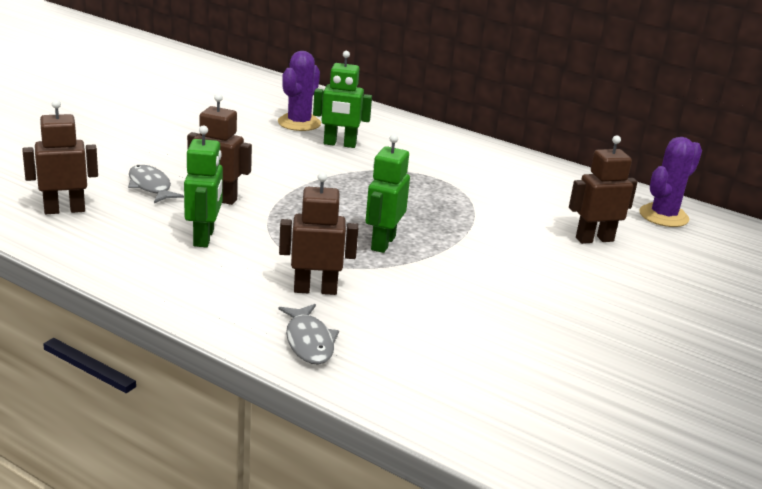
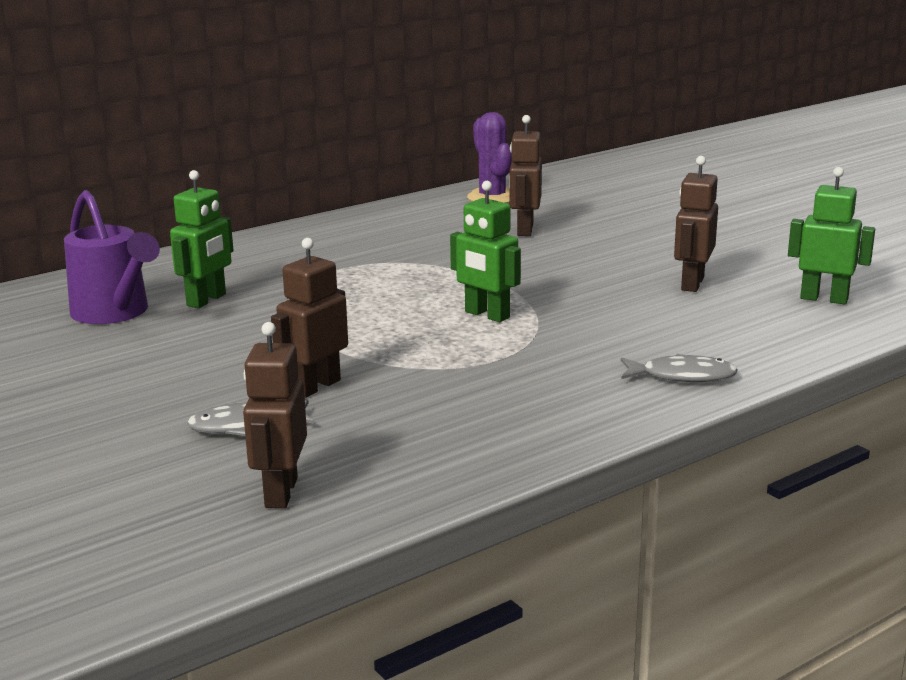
camera: 65 degrees left, 5 degrees down
green robot [184,125,223,247] -> green robot moved to [788,167,875,304]
purple cactus [278,51,321,131] -> purple watering can [64,190,160,324]
brown robot [279,172,358,295] -> brown robot moved to [674,156,718,292]

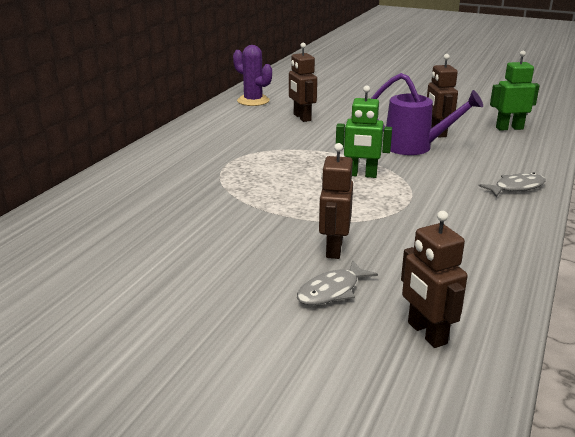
camera: 30 degrees left, 5 degrees up
purple watering can [64,190,160,324] -> purple watering can moved to [371,73,483,155]
green robot [170,170,234,308] -> none

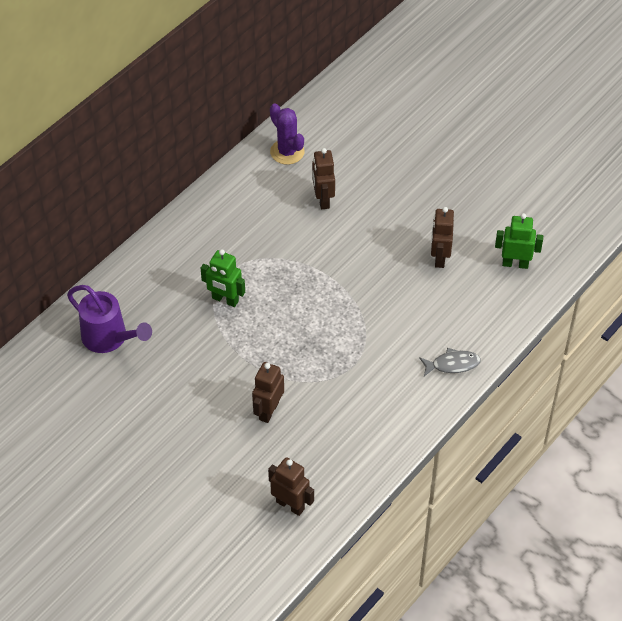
camera: 15 degrees right, 25 degrees up
grey fish [297,260,378,305] -> none
green robot [336,86,392,178] -> green robot moved to [201,249,245,307]
purple watering can [371,73,483,155] -> purple watering can moved to [67,285,152,353]
brown robot [401,211,467,348] -> brown robot turned 135 degrees clockwise [268,457,314,516]

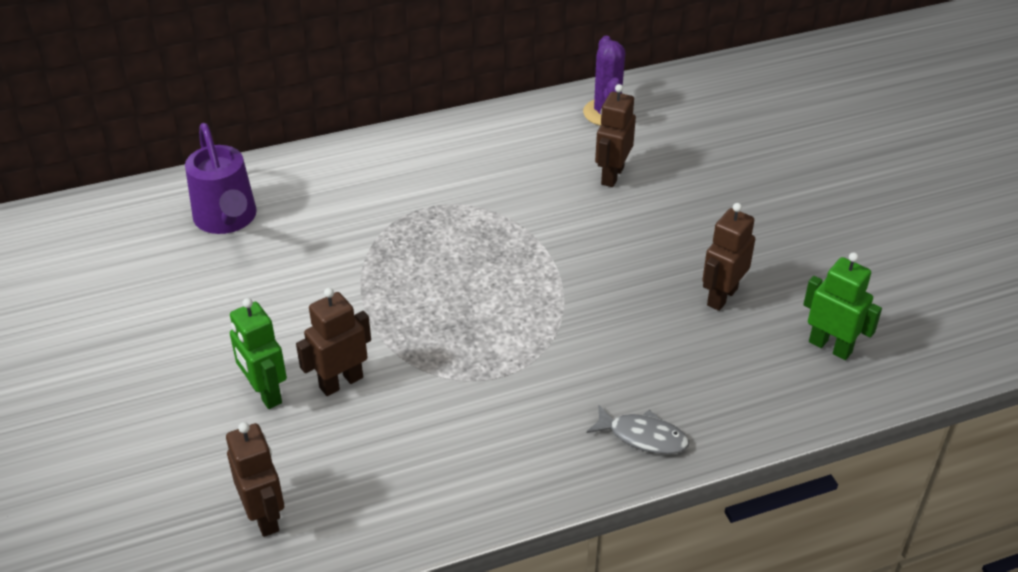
camera: 30 degrees right, 10 degrees down
green robot [201,249,245,307] -> green robot moved to [230,298,287,409]

